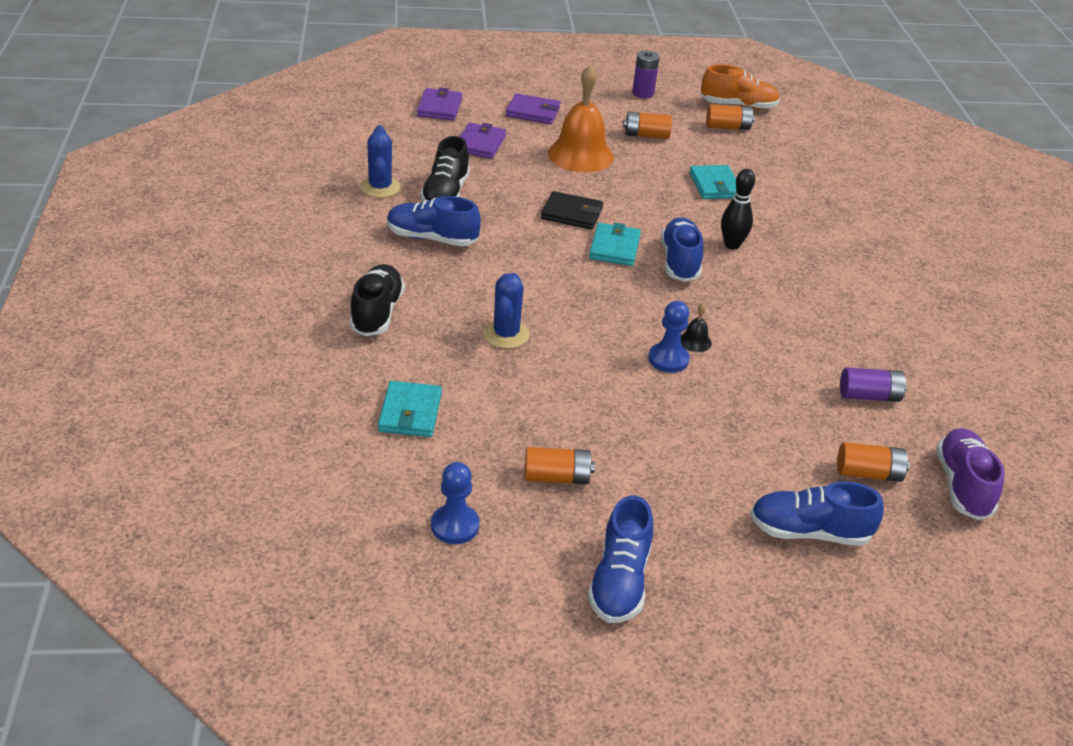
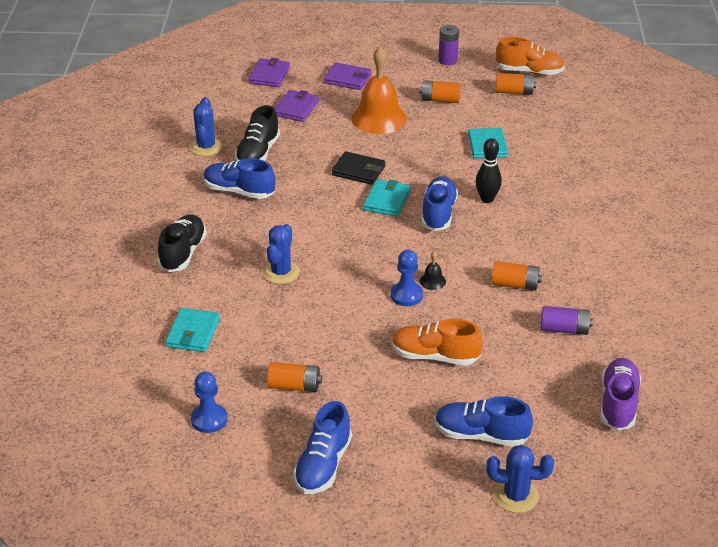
camera: 10 degrees right, 0 degrees up
orange battery [837,442,909,482] -> orange battery moved to [492,261,542,291]
none -> orange shoe [392,319,483,365]
none -> blue cactus [486,445,554,513]

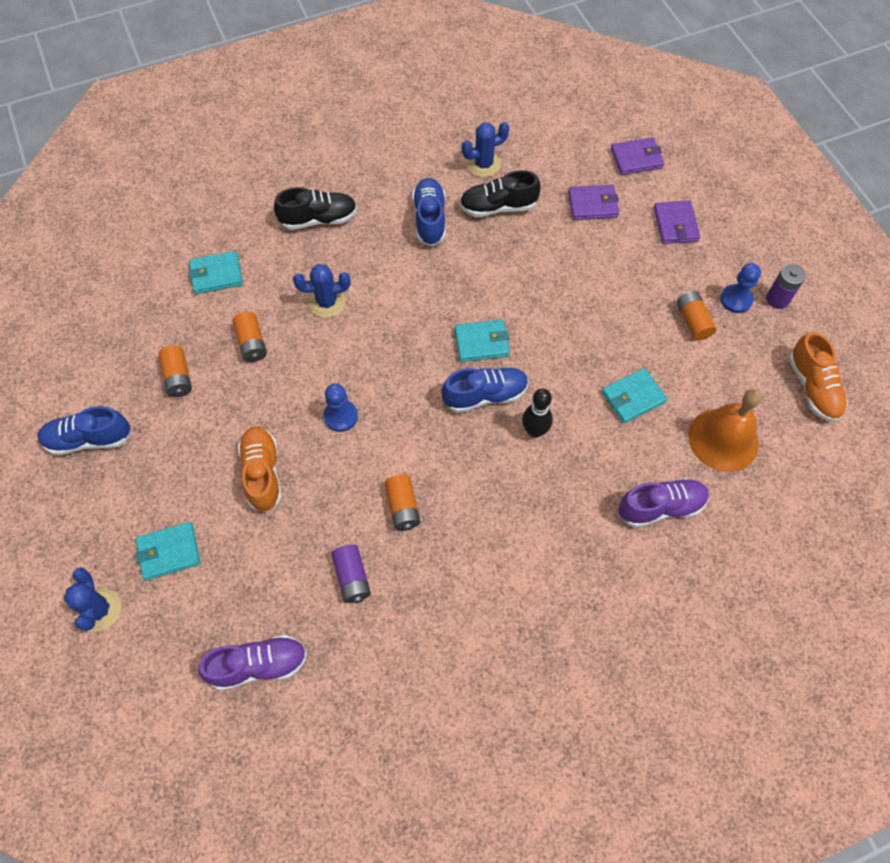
camera: 65 degrees right, 25 degrees up
blue pawn [191,372,227,433] -> blue pawn moved to [720,263,761,313]
black wallet [332,151,385,185] -> none
orange bell [351,47,407,134] -> orange bell moved to [688,389,762,472]
black bell [420,251,446,290] -> none
blue shoe [435,396,533,446] -> turquoise wallet [136,522,201,580]
orange battery [495,73,536,95] -> orange battery moved to [232,312,267,362]
none -> purple shoe [618,478,709,528]

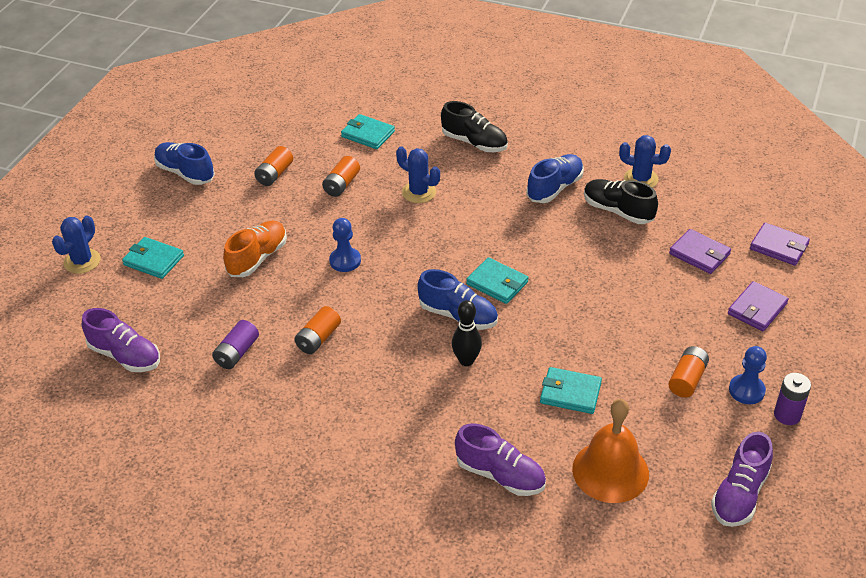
camera: 45 degrees right, 20 degrees down
orange shoe [789,332,848,422] -> purple shoe [711,432,773,527]

